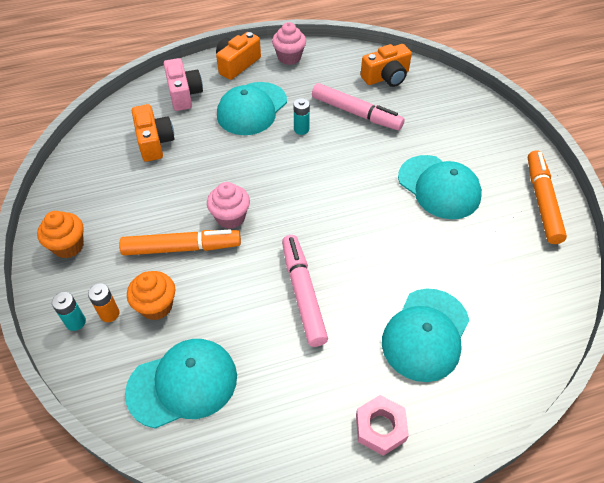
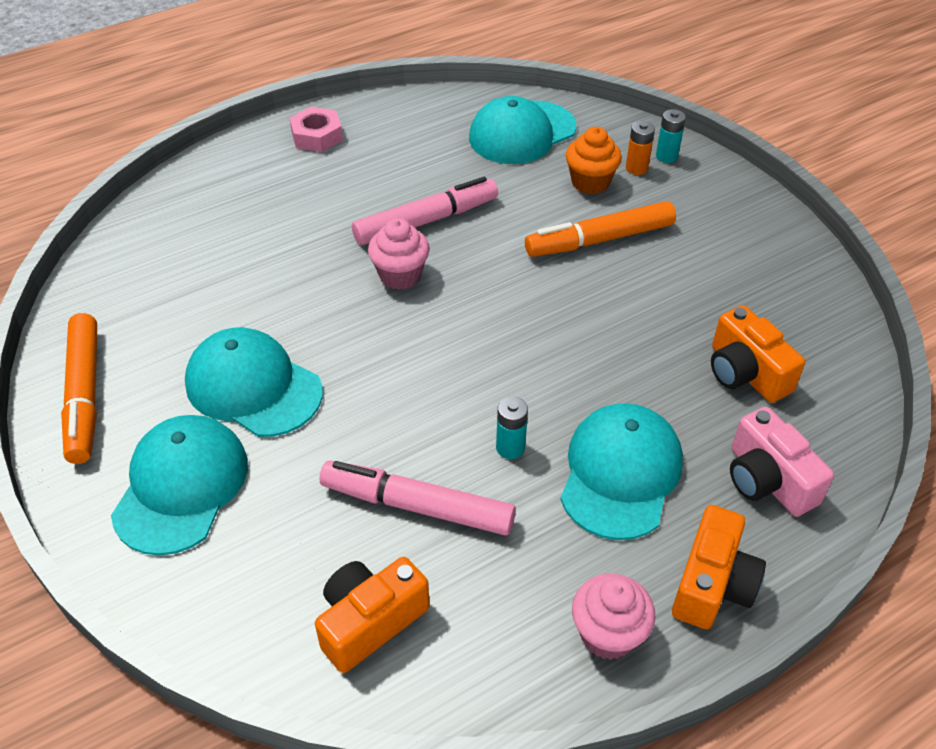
camera: 165 degrees right, 5 degrees down
orange cupcake [37,211,84,258] -> none
pink cupcake [207,182,250,229] -> pink cupcake moved to [368,218,430,290]
pink marker [282,235,328,347] -> pink marker turned 90 degrees counterclockwise [352,177,498,245]
turquoise cap [382,289,469,382] -> turquoise cap moved to [111,415,248,556]

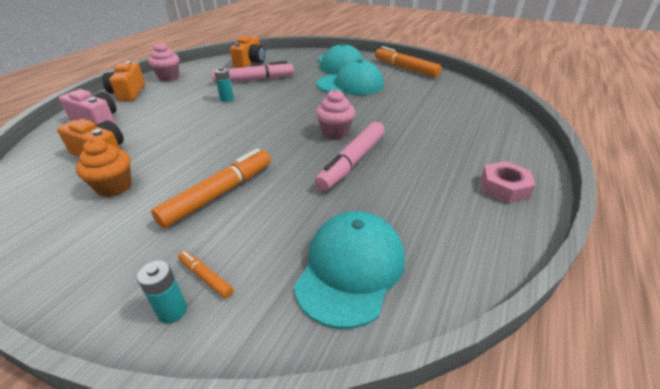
camera: 150 degrees right, 10 degrees down
turquoise cap [560,403,683,540] -> none
orange cupcake [566,127,622,194] -> orange cupcake moved to [76,138,132,197]
orange battery [626,121,655,175] -> orange marker [178,251,234,298]

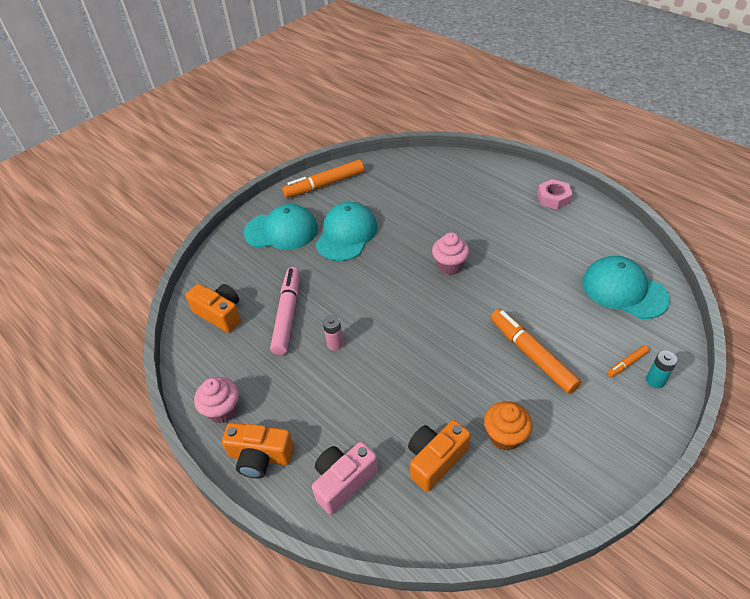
camera: 70 degrees left, 10 degrees up
turquoise battery [214,67,234,102] -> pink battery [323,315,344,351]
pink marker [315,122,385,191] -> none

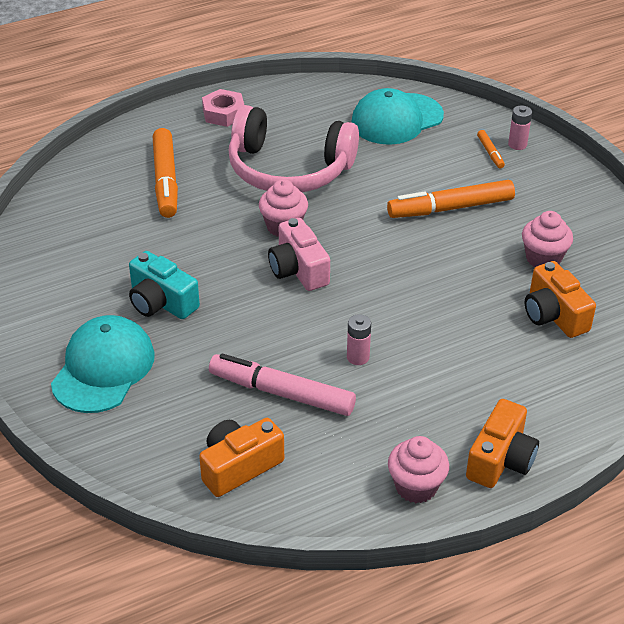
camera: 75 degrees left, 5 degrees down
orange marker [282,160,364,198] -> orange marker moved to [153,128,178,218]
pink camera [312,442,378,515] -> pink camera moved to [268,218,330,291]
turquoise cap [315,202,377,261] -> turquoise camera [129,251,200,319]
orange cupcake [484,401,532,451] -> pink cupcake [522,211,573,267]
turquoise battery [646,351,677,388] -> pink battery [508,106,532,150]
none -> pink headphones [229,105,359,193]

